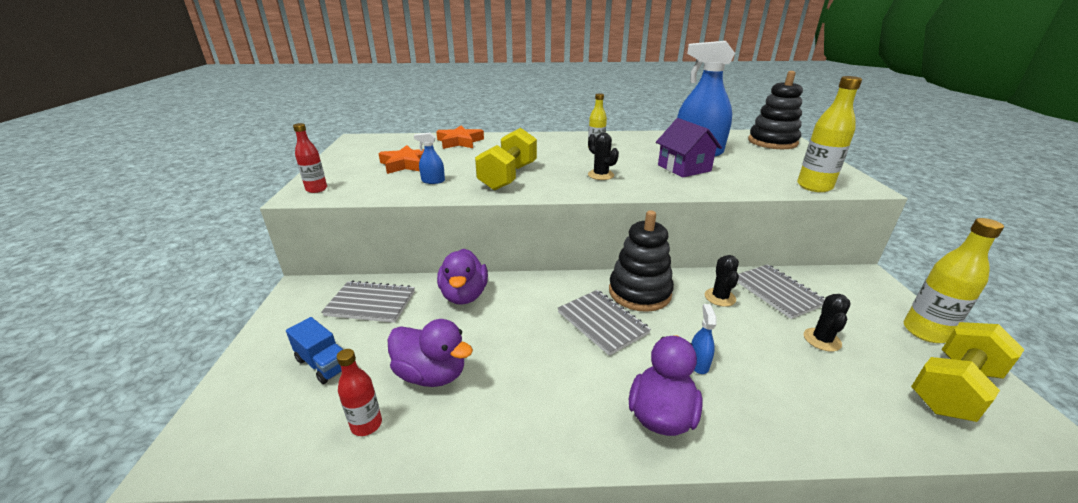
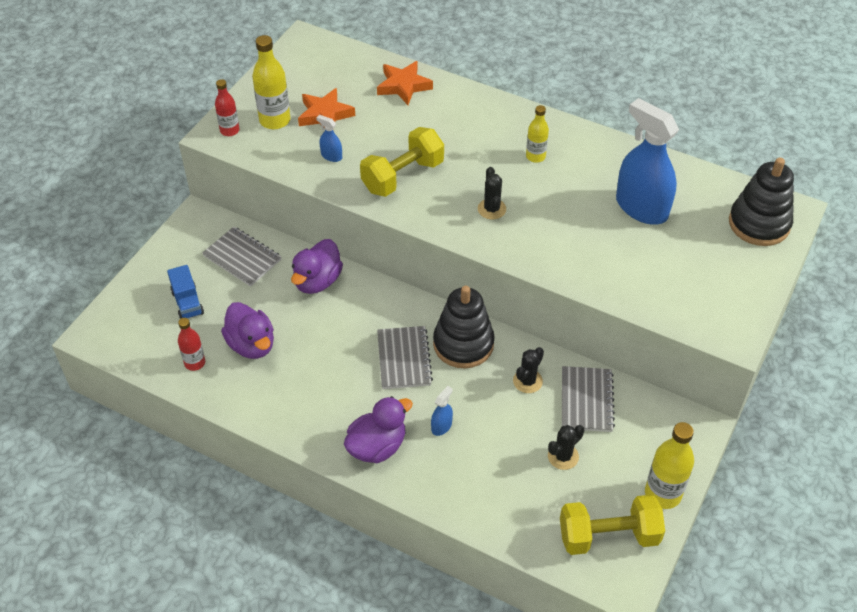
camera: 30 degrees right, 20 degrees up
purple house [656,118,722,177] -> none
yellow bottle [797,76,862,192] -> yellow bottle moved to [252,35,290,129]

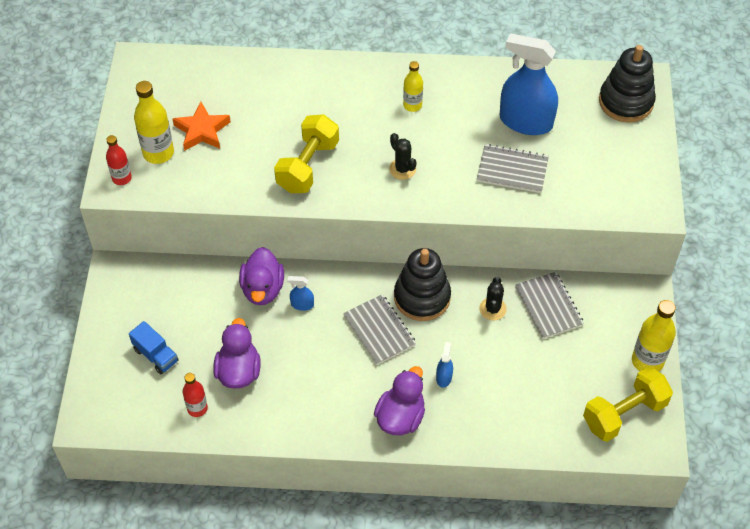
camera: 25 degrees left, 5 degrees up
grey notebook [202,227,281,287] -> grey notebook moved to [477,144,549,193]
purple duck [221,302,274,359] -> purple duck turned 120 degrees counterclockwise [213,318,261,389]
blue spray bottle [316,115,342,162] -> blue spray bottle moved to [287,276,314,311]
orange star [377,61,433,105] -> none
black cactus [548,425,584,470] -> none

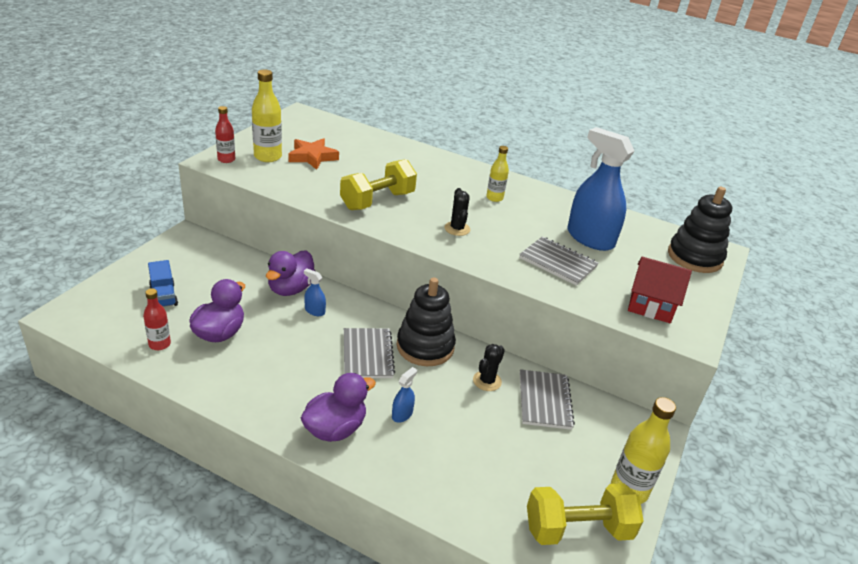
camera: 20 degrees right, 20 degrees down
none -> red house [628,257,692,323]

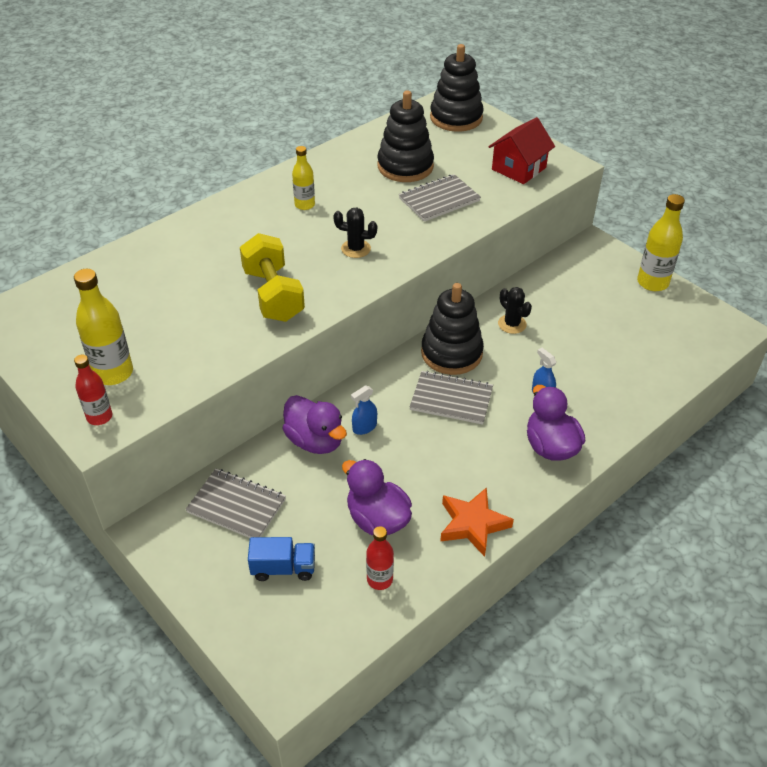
camera: 65 degrees left, 10 degrees up
orange star [288,138,339,170] -> orange star moved to [440,487,514,557]
grey notebook [520,369,575,430] -> grey notebook moved to [185,469,286,538]
yellow dumbbell [527,483,643,545] -> none
blue spray bottle [567,127,635,251] -> black stacking toy [377,90,434,182]

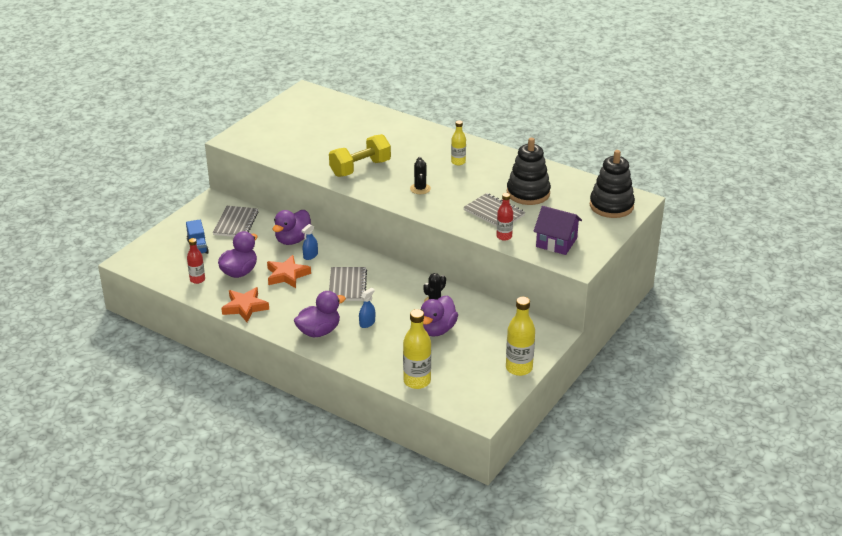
camera: 75 degrees right, 10 degrees down
yellow bottle [74,269,133,385] -> yellow bottle moved to [403,309,431,389]
red bottle [74,355,112,425] -> red bottle moved to [496,193,513,241]
blue spray bottle [351,385,377,435] -> blue spray bottle turned 90 degrees counterclockwise [301,224,318,260]
black stacking toy [421,283,484,375] -> none
red house [488,117,555,184] -> purple house [533,206,582,255]
none -> orange star [267,255,311,288]
none -> purple duck [421,296,458,337]

